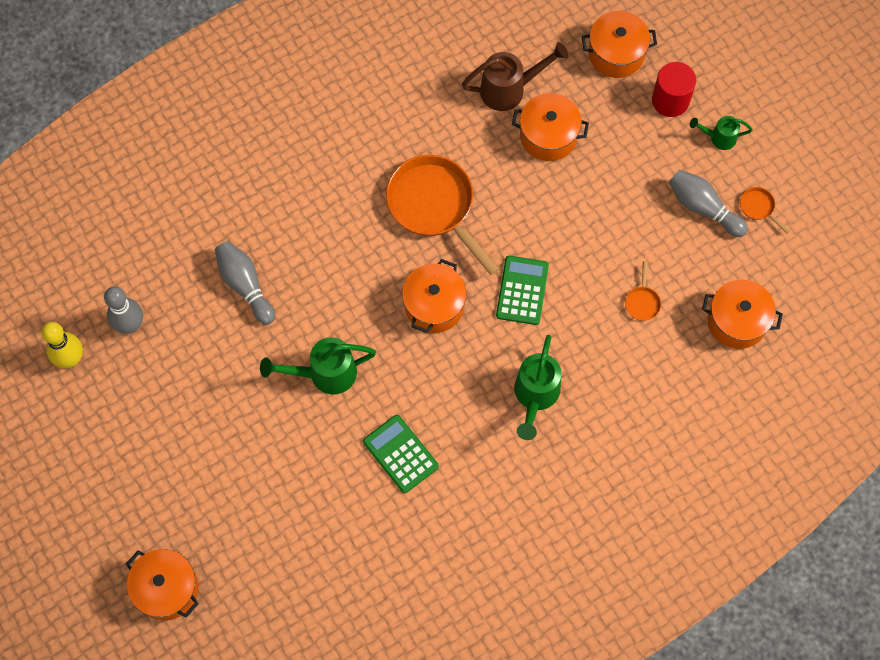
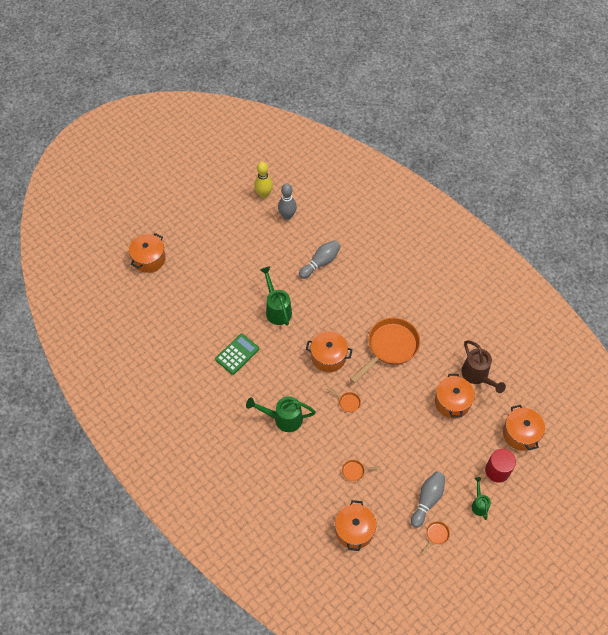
camera: 80 degrees right, 10 degrees down
green calculator [496,256,549,325] -> orange pan [327,388,361,412]

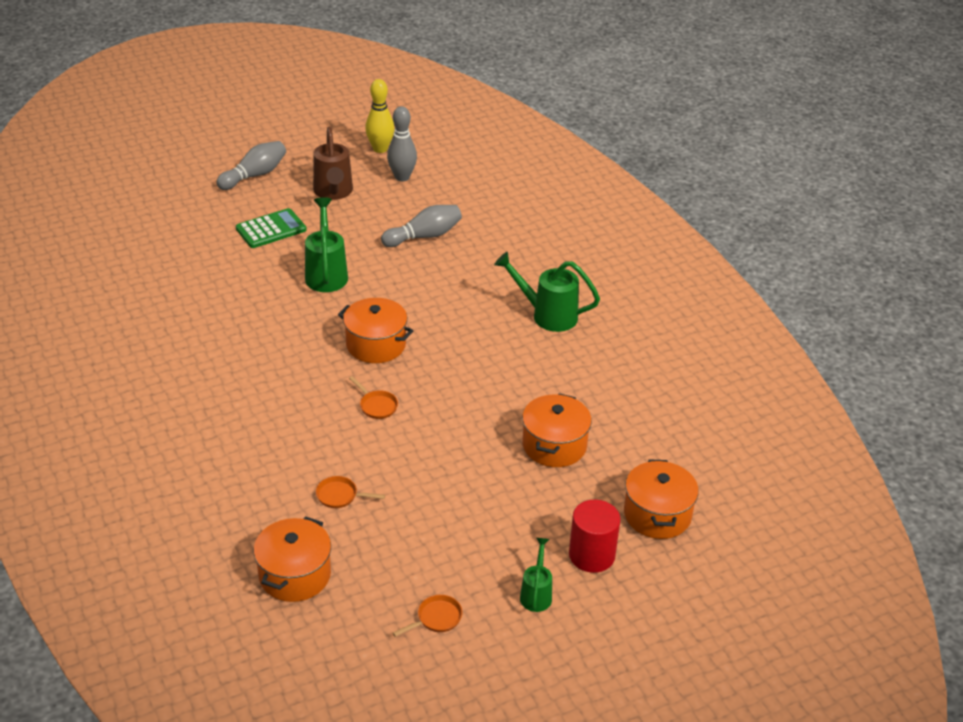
camera: 15 degrees right, 20 degrees down
orange pot [129,233,166,273] -> none
green calculator [215,334,259,375] -> green calculator moved to [236,208,307,248]
green watering can [246,396,316,432] -> green watering can moved to [494,252,600,332]
orange pan [350,318,420,383] -> none
grey bowling pin [411,471,445,528] -> grey bowling pin moved to [216,141,286,190]
brown watering can [461,340,506,393] -> brown watering can moved to [313,127,353,200]

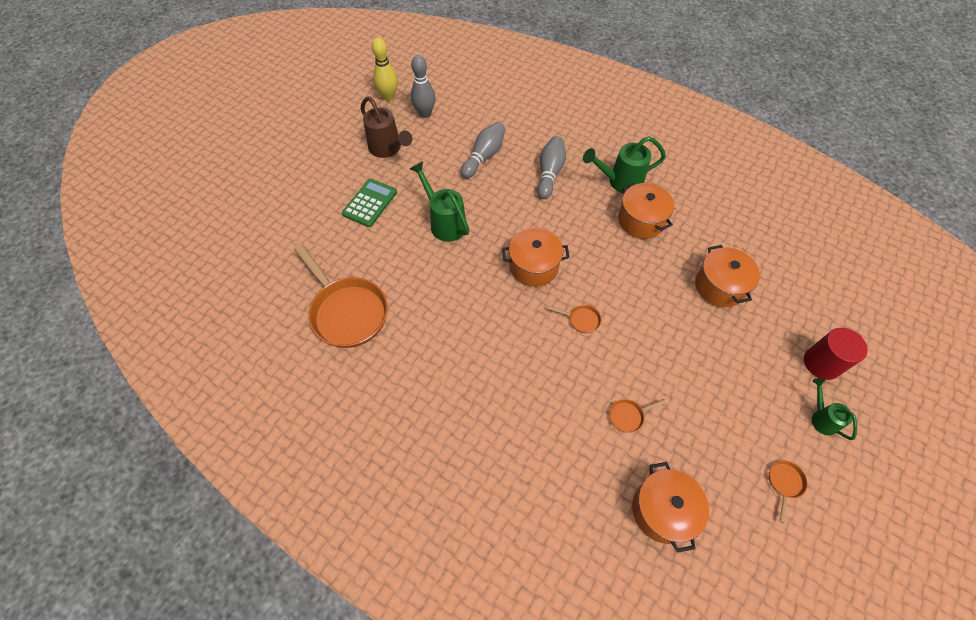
camera: 30 degrees left, 20 degrees up
grey bowling pin [216,141,286,190] -> grey bowling pin moved to [537,136,566,199]
orange pot [624,459,699,539] -> orange pot moved to [618,182,674,239]
none -> orange pan [294,244,388,348]

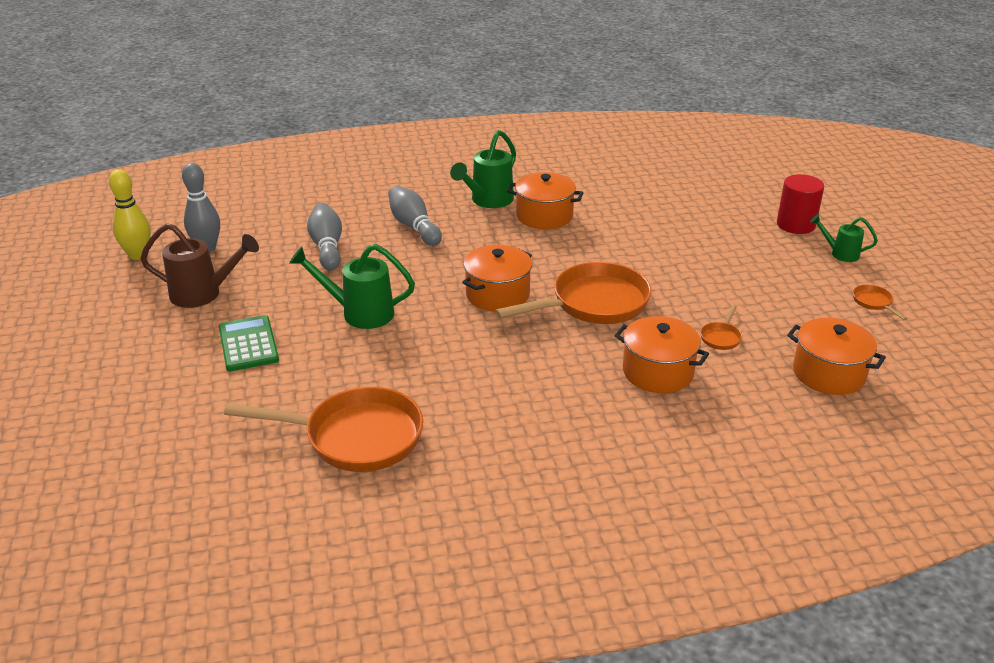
camera: 45 degrees left, 25 degrees down
orange pan [548,305,601,333] -> orange pan [495,262,651,324], size x2.46
orange pot [695,245,760,307] -> orange pot moved to [615,316,709,393]

